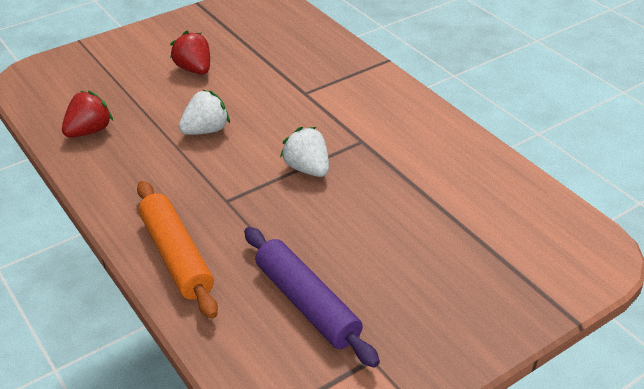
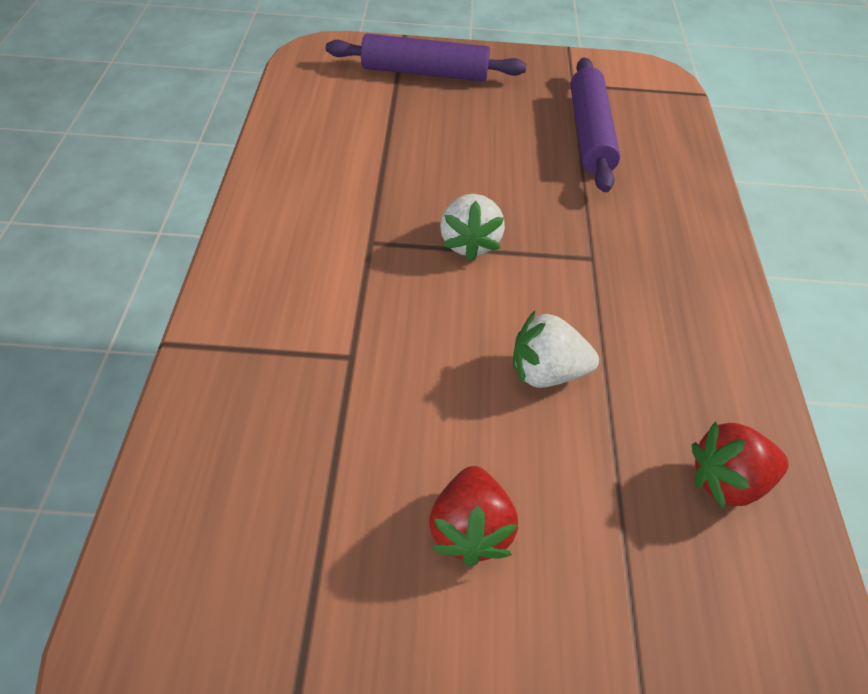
camera: 145 degrees left, 10 degrees up
orange rolling pin [137,181,218,319] -> none
none -> purple rolling pin [326,34,527,82]

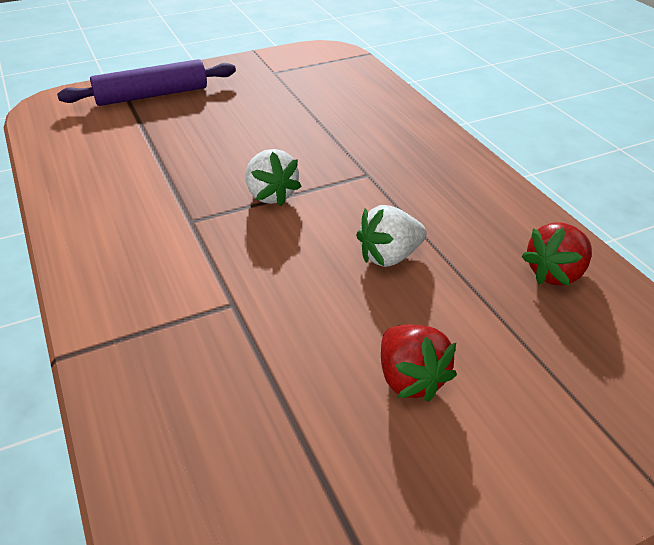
camera: 25 degrees left, 10 degrees down
purple rolling pin [570,57,620,192] -> none

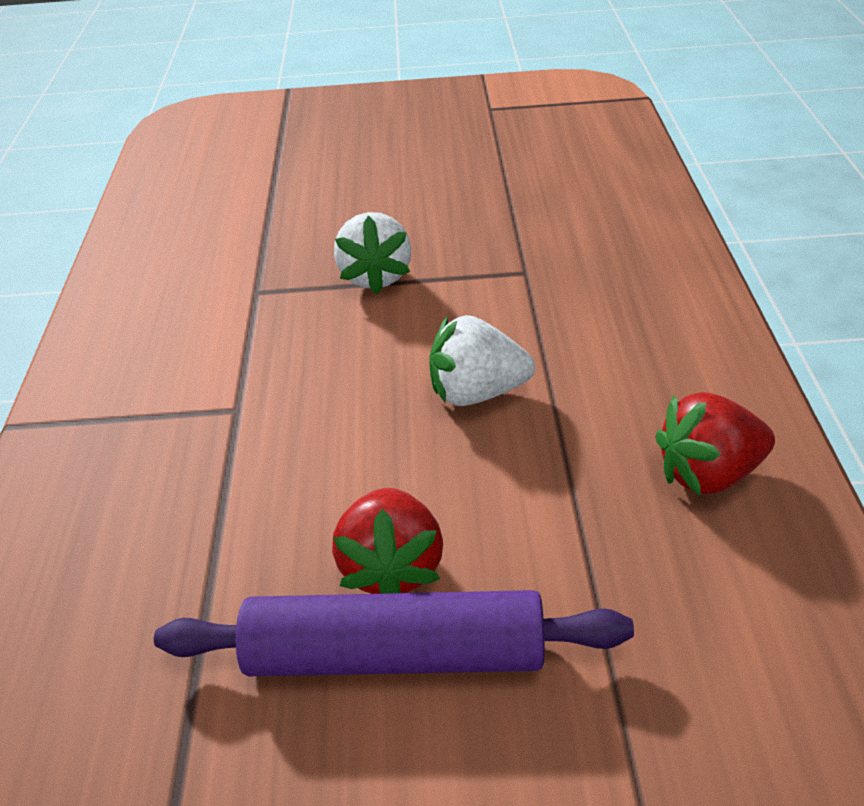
camera: 25 degrees right, 0 degrees up
purple rolling pin [57,59,236,106] -> purple rolling pin moved to [154,590,634,676]

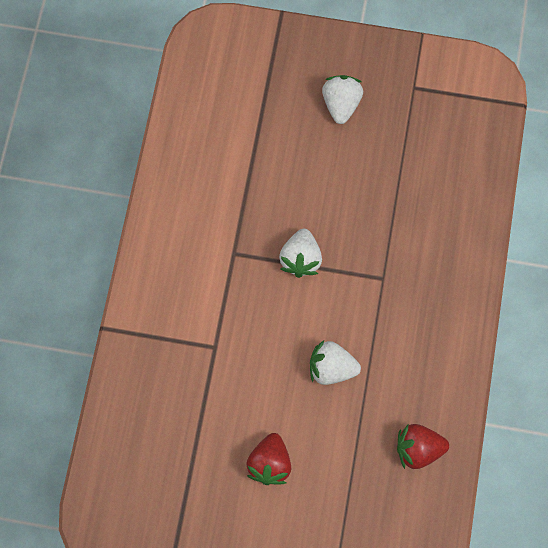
camera: 10 degrees right, 30 degrees up
purple rolling pin [154,590,634,676] -> none
none -> white strawberry [322,75,363,124]

